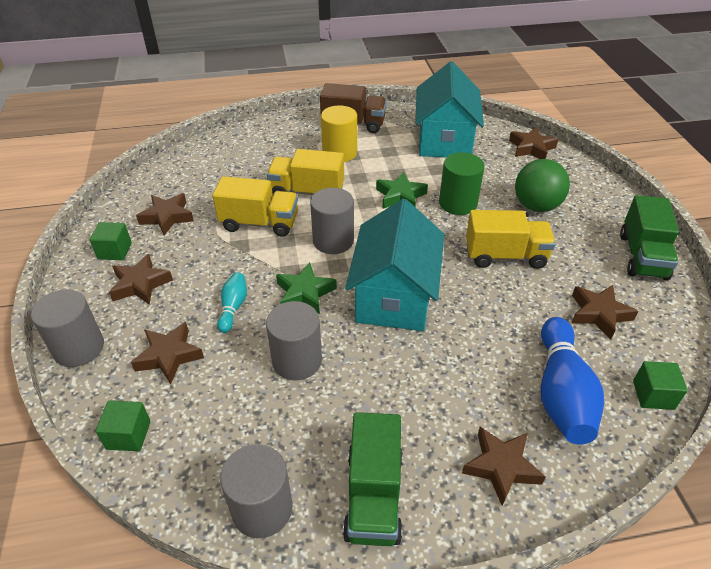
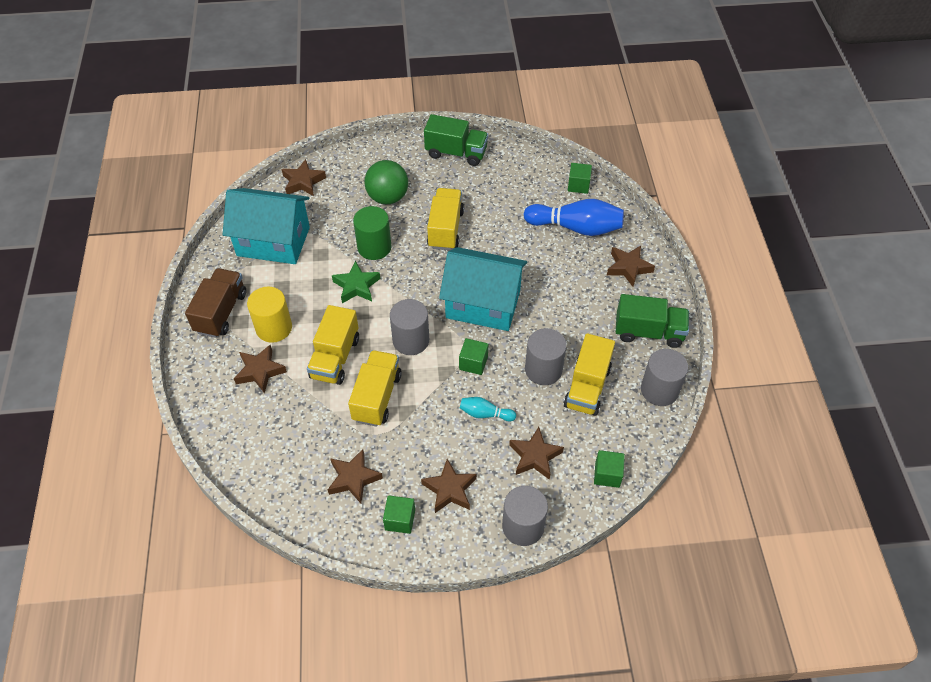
camera: 85 degrees left, 10 degrees up
green star [276,262,337,314] -> green cube [459,338,488,375]
brown star [572,285,639,339] -> brown star moved to [234,345,287,394]
none -> yellow truck [564,333,615,416]

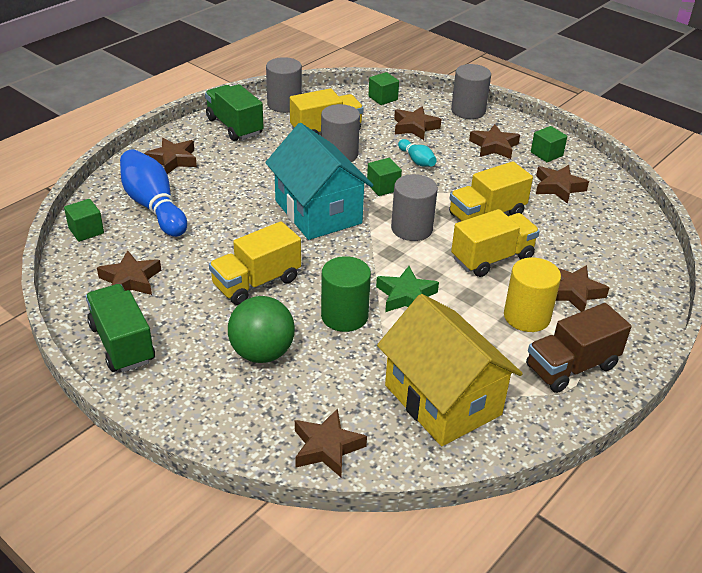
camera: 135 degrees left, 15 degrees down
turquoise house [223,188,310,264] -> yellow house [377,294,523,446]
none -> brown star [97,250,161,295]

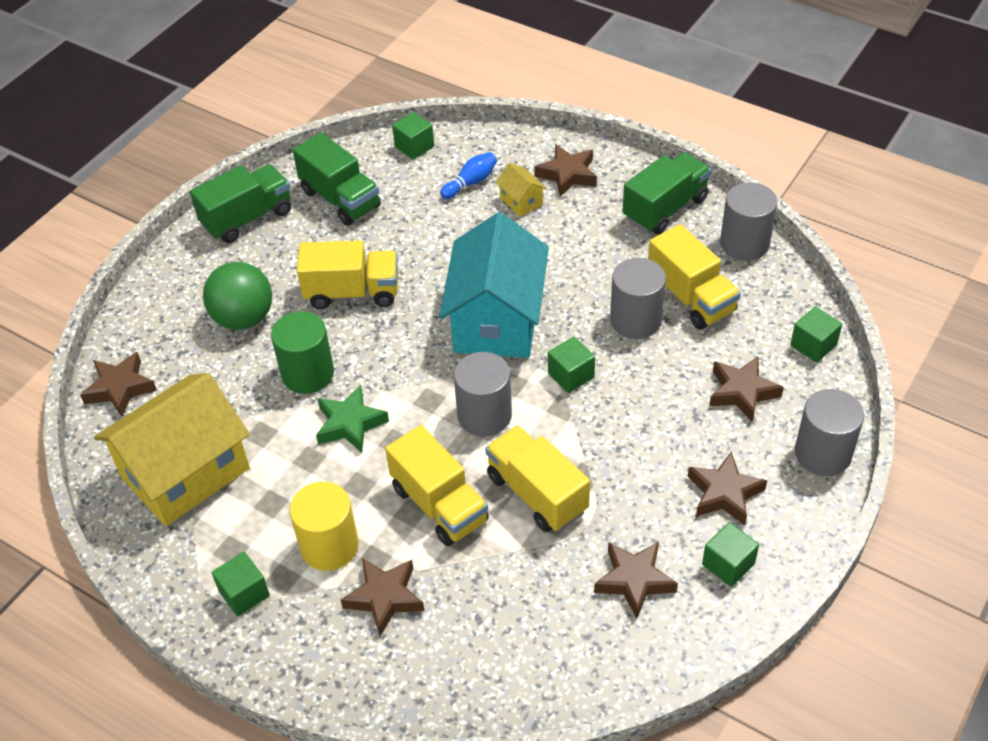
camera: 85 degrees right, 10 degrees up
brown star [97,250,161,295] -> green truck [293,133,381,226]
blue bowling pin [120,149,187,237] -> blue bowling pin [440,152,497,199], size x0.50
yellow truck [209,221,301,305] -> yellow truck turned 135 degrees clockwise [297,240,399,309]
turquoise house [265,123,373,240] -> turquoise house turned 45 degrees counterclockwise [439,212,549,358]
turquoise bowling pin [398,139,437,167] -> none
brown truck [526,303,631,393] -> green cube [212,552,270,616]
none -> yellow house [495,163,547,217]

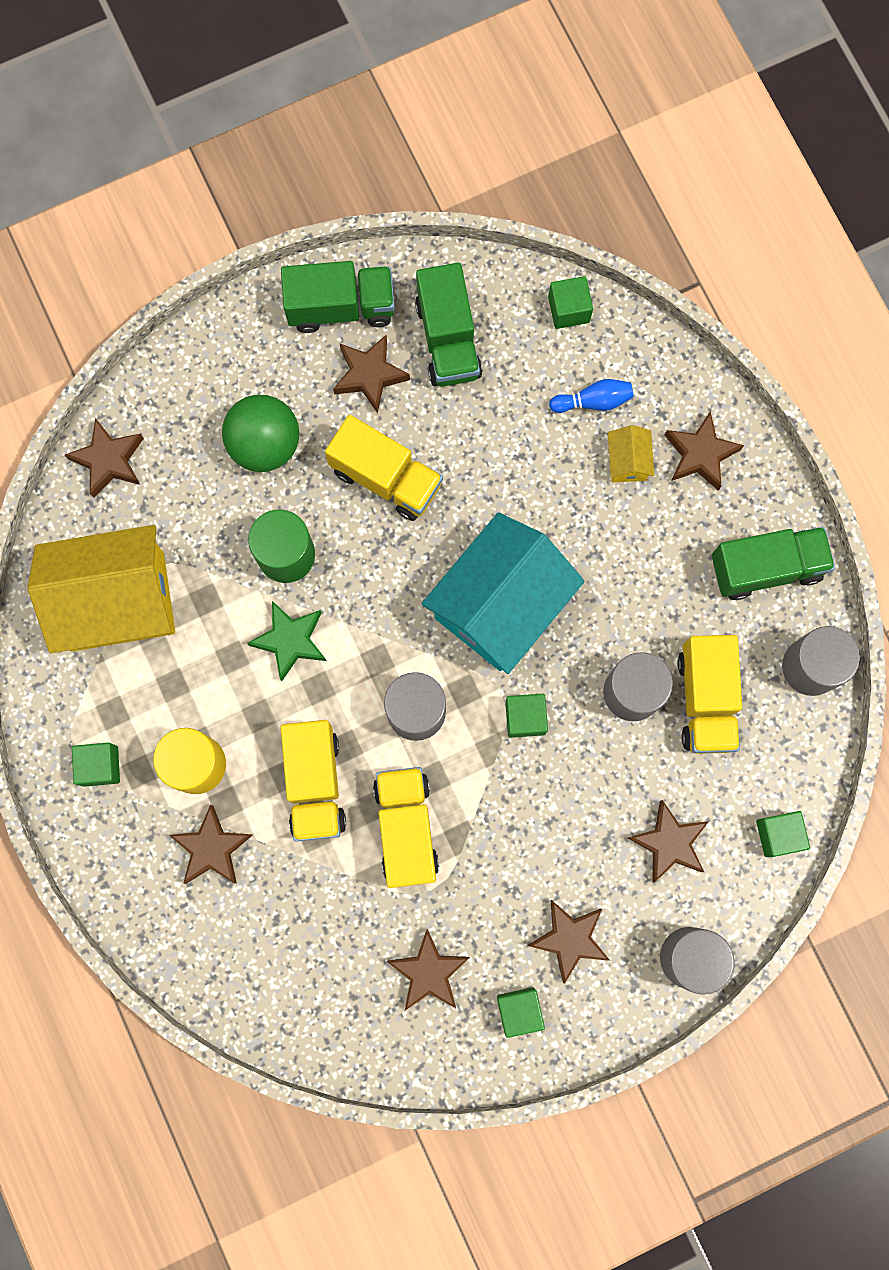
camera: 30 degrees right, 30 degrees up
none -> brown star [333,335,410,414]

